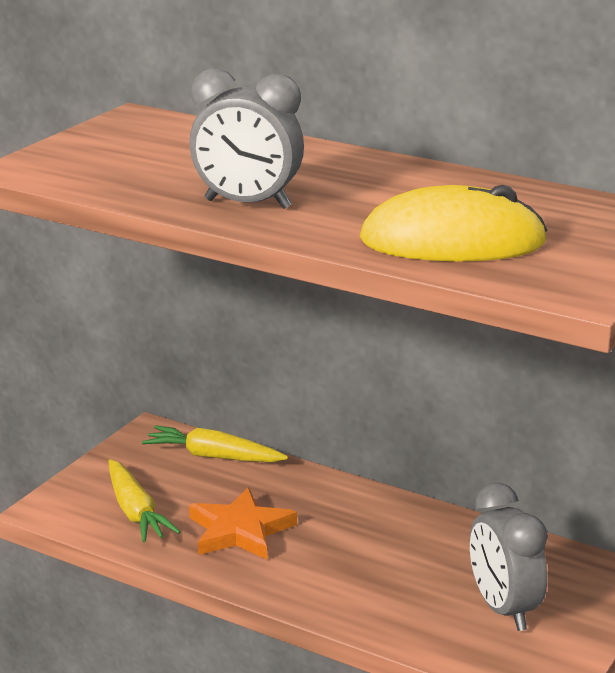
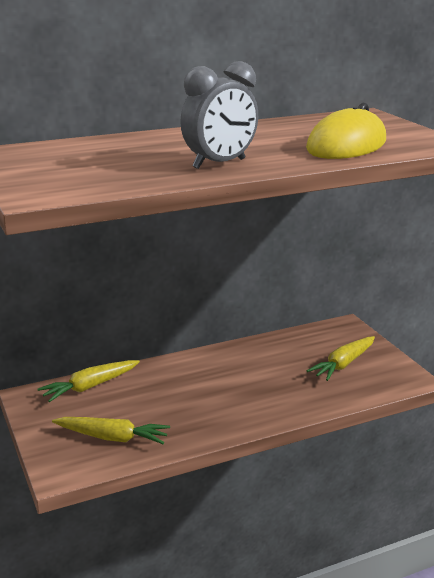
camera: 55 degrees left, 0 degrees up
orange star [189,488,297,560] -> none
grey clock [470,483,548,631] -> yellow carrot [306,336,375,381]

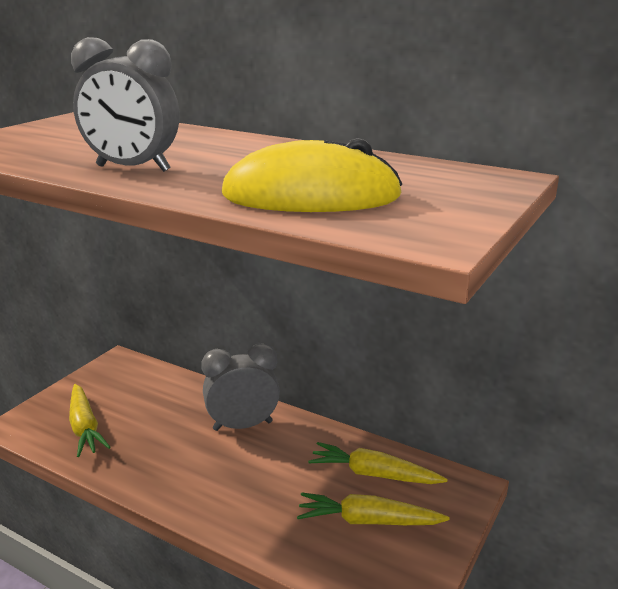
camera: 55 degrees right, 0 degrees up
yellow carrot [38,360,140,402] -> yellow carrot moved to [308,442,448,484]
none -> grey clock [201,344,280,431]

